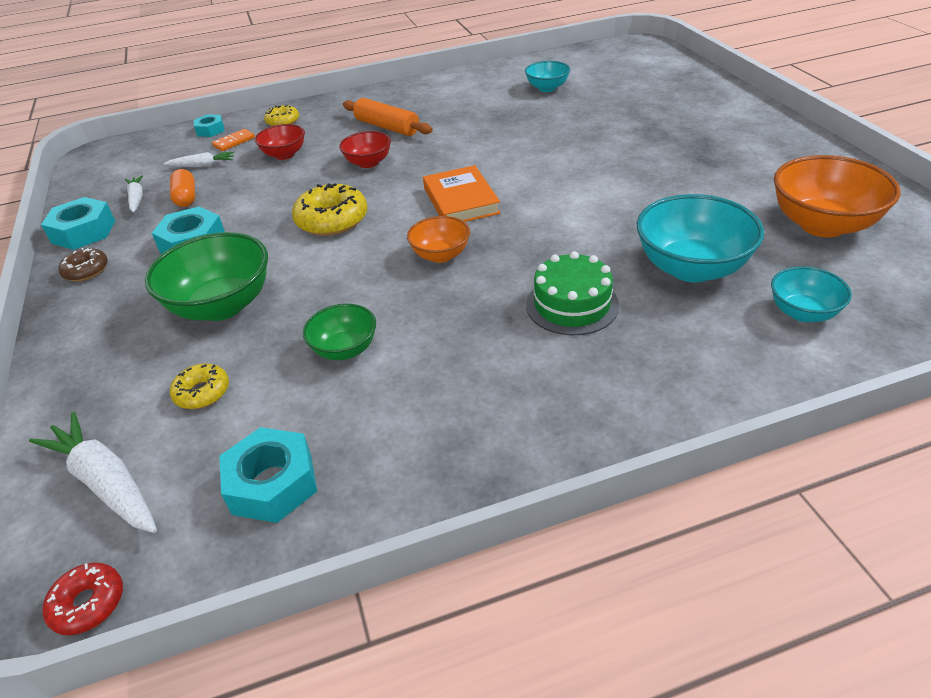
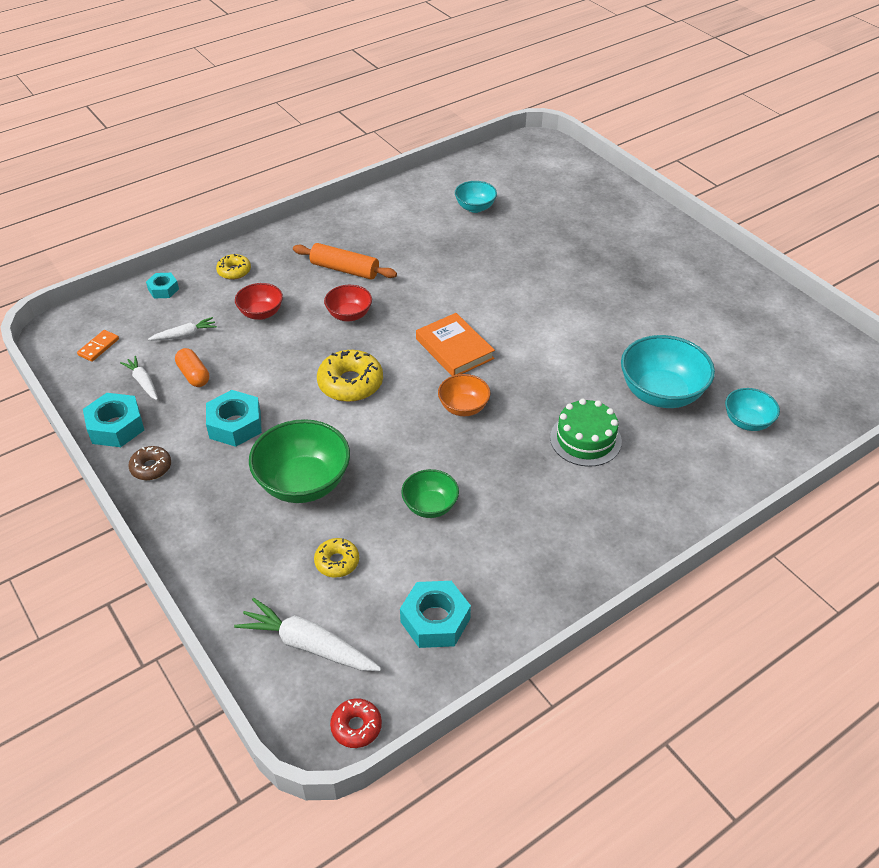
camera: 20 degrees left, 5 degrees up
orange domino [212,129,255,151] -> orange domino moved to [77,330,119,362]
orange bowl [774,155,900,237] -> none

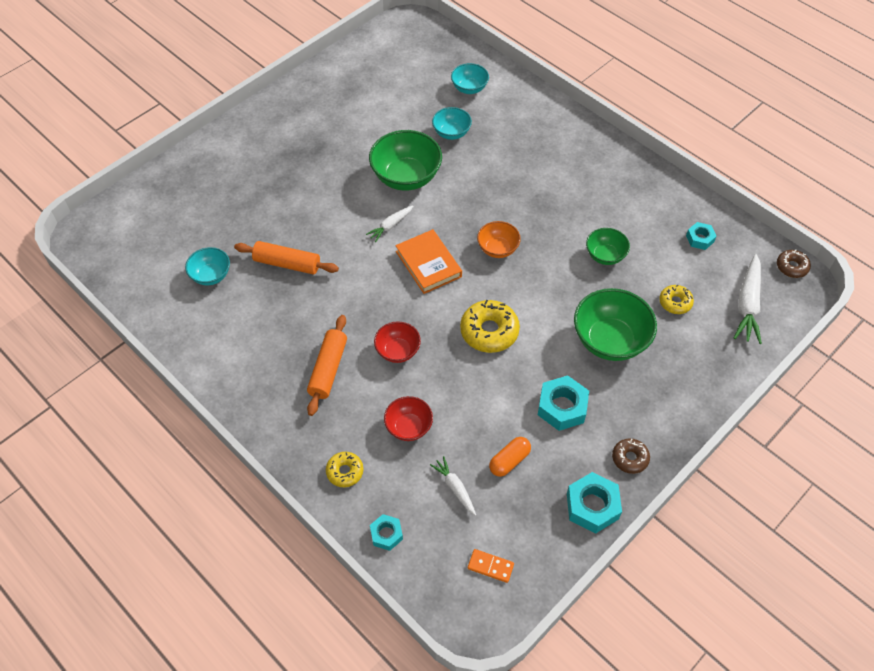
camera: 100 degrees left, 10 degrees up
white carrot [120,356,158,400] -> white carrot moved to [366,205,413,242]
red donut [330,698,382,748] -> brown donut [777,250,811,278]
turquoise nut [400,581,471,648] -> turquoise nut [686,222,717,250], size x0.60
orange book [416,313,495,376] -> orange book turned 75 degrees counterclockwise [395,229,462,294]
green cake [550,399,622,467] -> none
turquoise bowl [621,335,715,408] -> turquoise bowl [432,107,472,140], size x0.57
none -> orange rolling pin [234,241,339,274]
none -> green bowl [369,130,442,191]

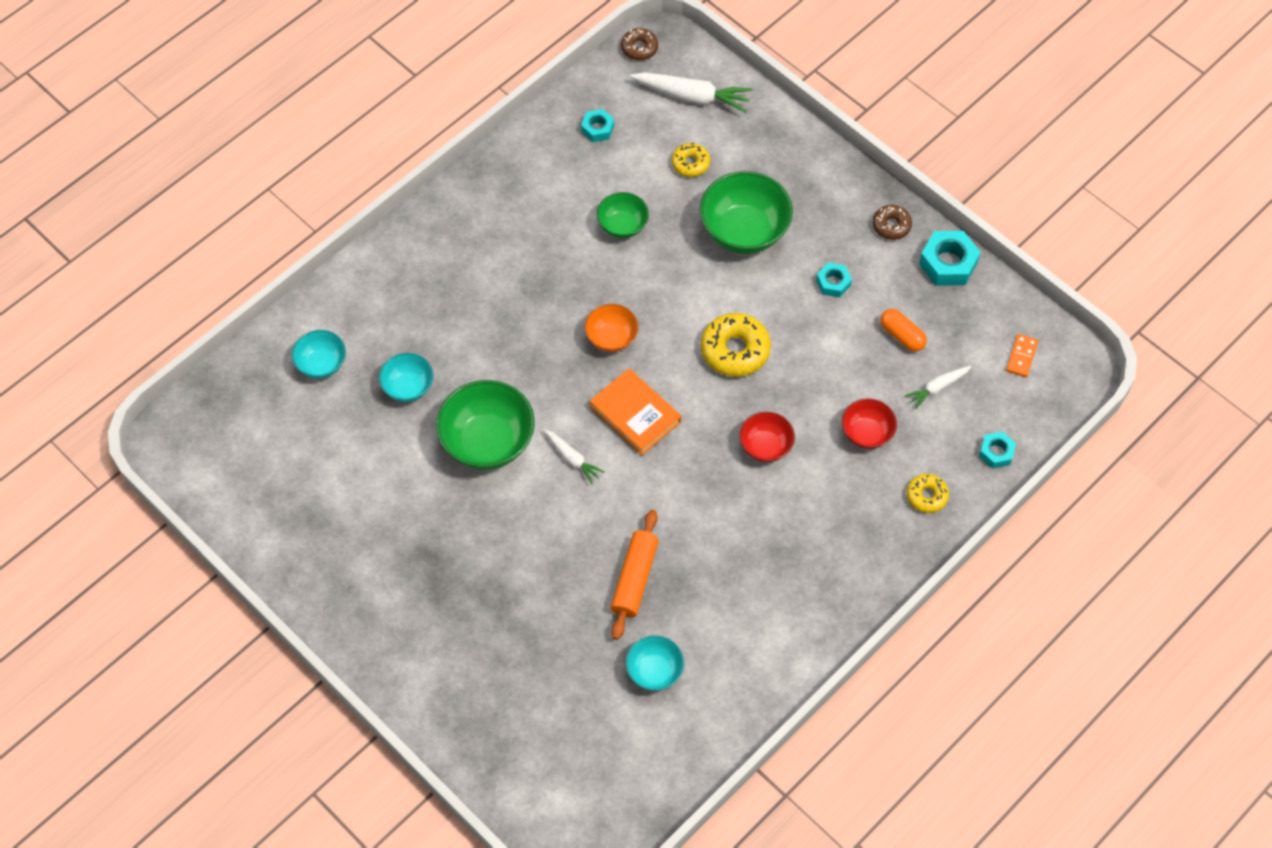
camera: 90 degrees left, 5 degrees up
orange rolling pin [307,315,347,416] -> none
orange book [395,229,462,294] -> orange book turned 75 degrees clockwise [590,368,681,455]
turquoise nut [538,375,589,431] -> turquoise nut [816,263,852,297], size x0.60

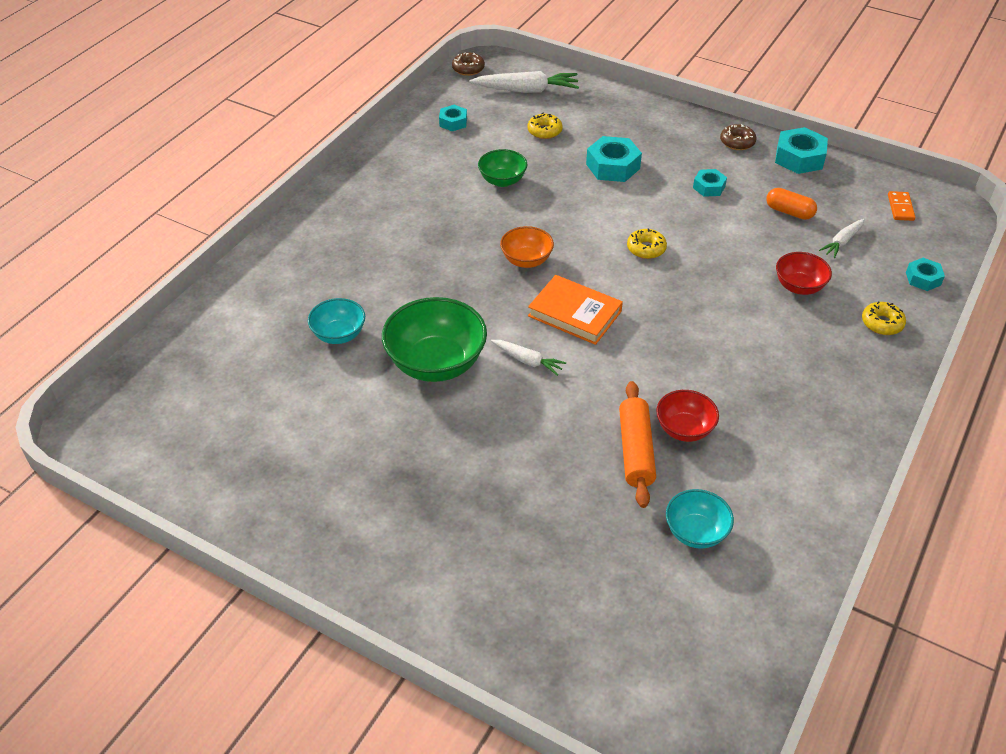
camera: 15 degrees left, 15 degrees down
turquoise bowl [292,330,346,379] -> none
green bowl [700,171,793,254] -> turquoise nut [586,136,642,182]
yellow donut [701,313,771,377] -> yellow donut [627,228,667,259], size x0.58
red bowl [739,412,795,462] -> red bowl moved to [656,390,719,442]

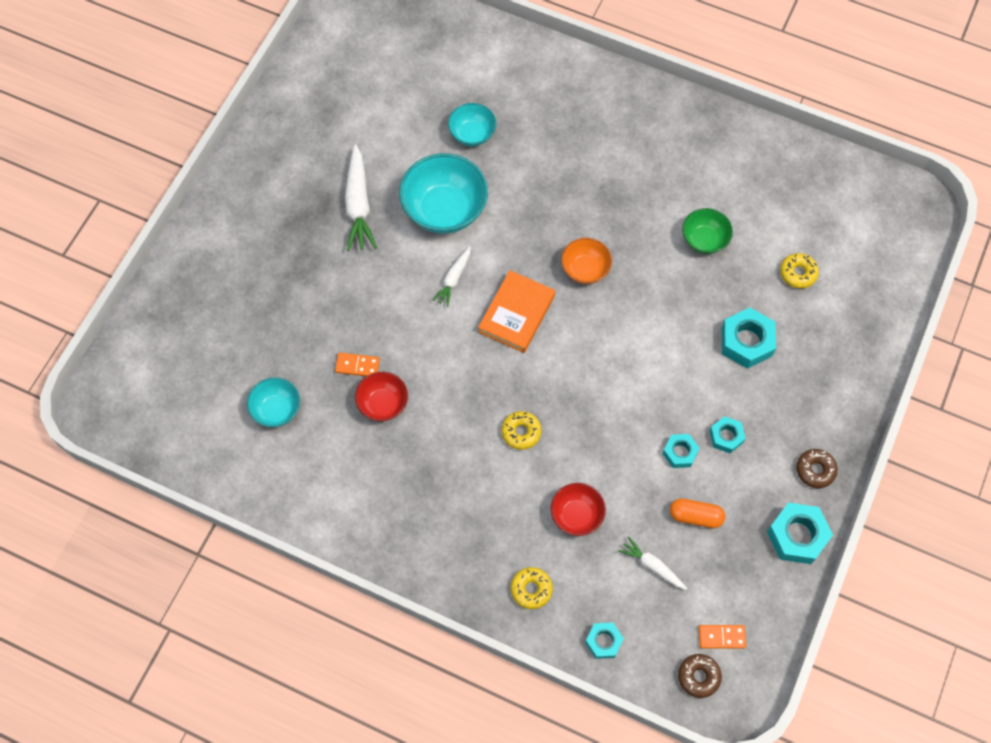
camera: 85 degrees right, 20 degrees up
green bowl [382,297,487,382] -> turquoise bowl [399,153,488,234]
turquoise nut [439,105,467,131] -> turquoise nut moved to [663,434,700,468]
brown donut [452,53,485,76] -> brown donut moved to [678,654,722,698]
white carrot [469,71,579,93] -> white carrot moved to [345,144,377,251]
orange rolling pin [619,381,656,508] -> orange domino [335,353,380,376]
yellow donut [627,228,667,259] -> yellow donut moved to [501,411,542,450]
orange capsule [766,188,817,220] -> orange capsule turned 75 degrees clockwise [670,498,725,528]

